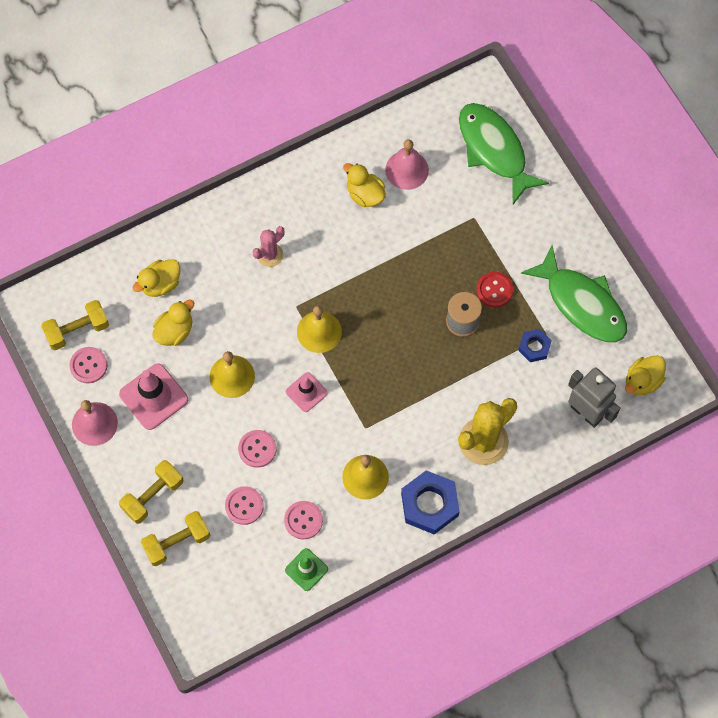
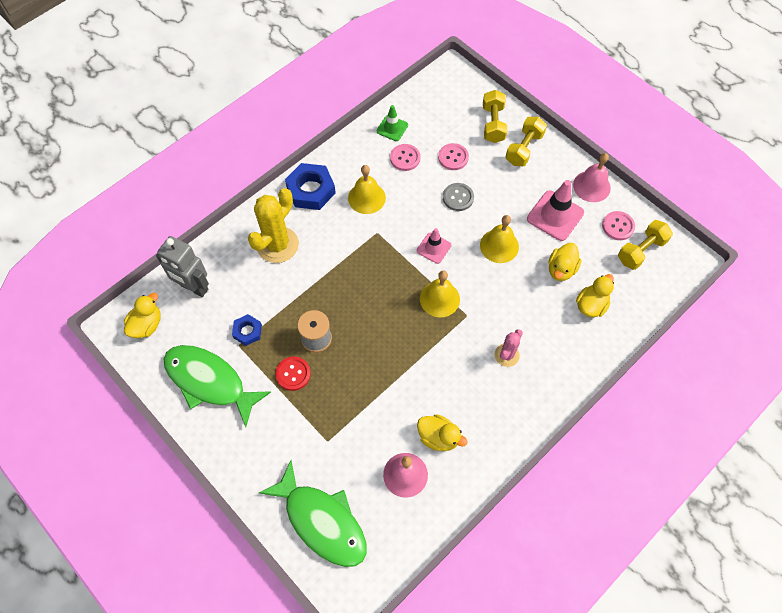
camera: 165 degrees right, 5 degrees down
yellow dumbbell [141,511,210,566] -> yellow dumbbell turned 45 degrees counterclockwise [483,90,507,143]
pink button [238,430,276,468] -> grey button [443,183,474,211]

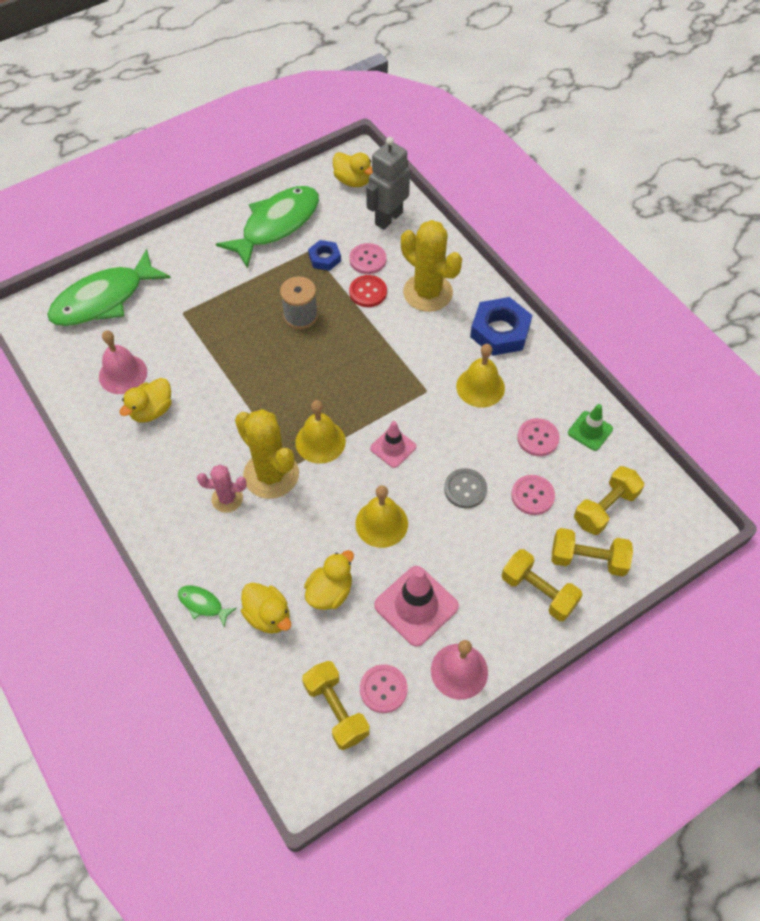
camera: 100 degrees right, 5 degrees down
red button [275,357,311,391] -> red button moved to [349,275,387,307]
pink cactus [494,329,523,367] -> pink cactus turned 45 degrees counterclockwise [197,465,246,513]
yellow duck [549,243,581,281] -> yellow duck turned 90 degrees clockwise [304,550,354,610]
none -> green fish [178,586,237,627]
none -> yellow cactus [235,409,299,499]
none -> pink button [349,243,386,274]
none -> yellow dumbbell [574,466,644,535]

